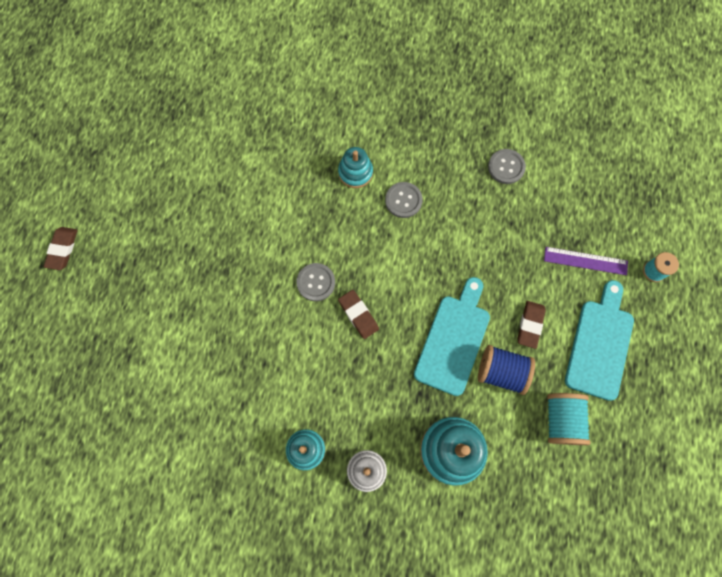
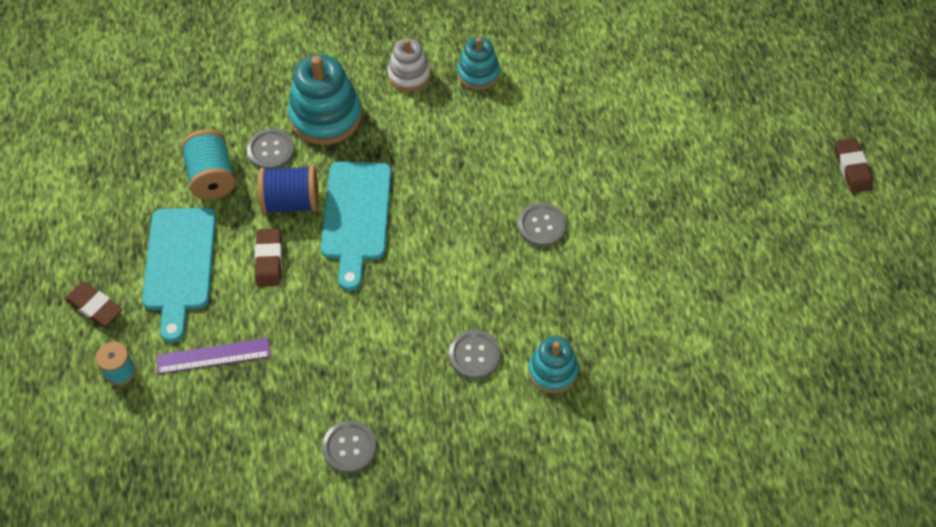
camera: 160 degrees right, 15 degrees down
brown eraser [338,290,379,339] -> brown eraser moved to [65,282,122,327]
none -> grey button [247,129,295,169]

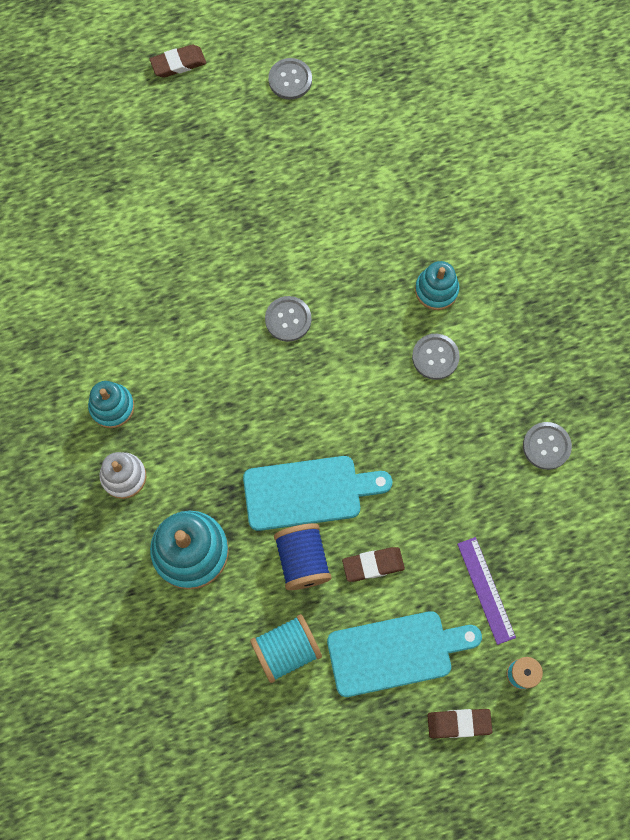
camera: 100 degrees left, 15 degrees up
brown eraser [65,282,122,327] -> brown eraser turned 60 degrees clockwise [427,709,492,738]
grey button [247,129,295,169] -> grey button moved to [268,58,312,99]

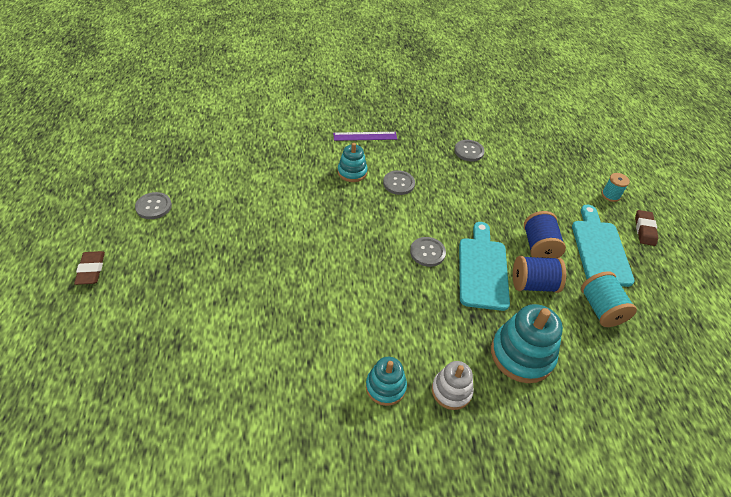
camera: 80 degrees left, 25 degrees down
grey button [265,296,311,342] -> grey button moved to [410,237,446,267]
brown eraser [342,547,405,582] -> blue spool [524,211,566,258]
purple ruler [457,537,516,645] -> purple ruler moved to [333,132,397,141]

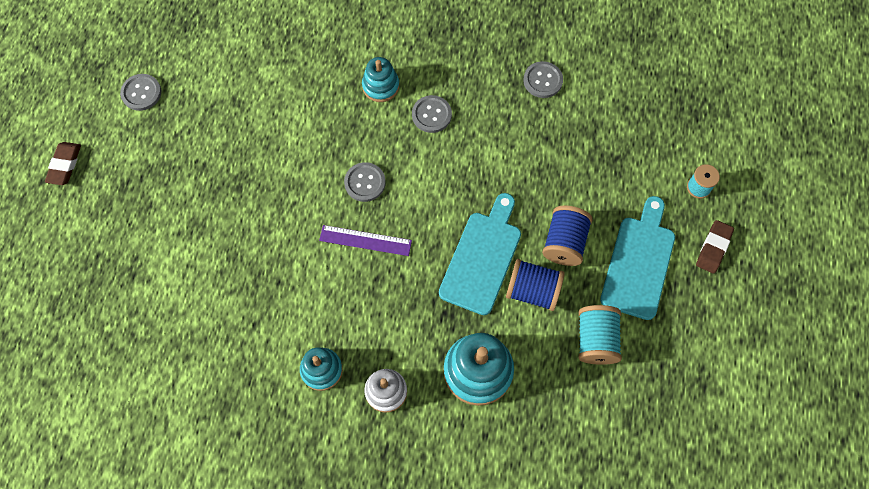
camera: 20 degrees right, 20 degrees up
purple ruler [333,132,397,141] -> purple ruler moved to [319,225,412,256]
grey button [410,237,446,267] -> grey button moved to [344,162,386,202]

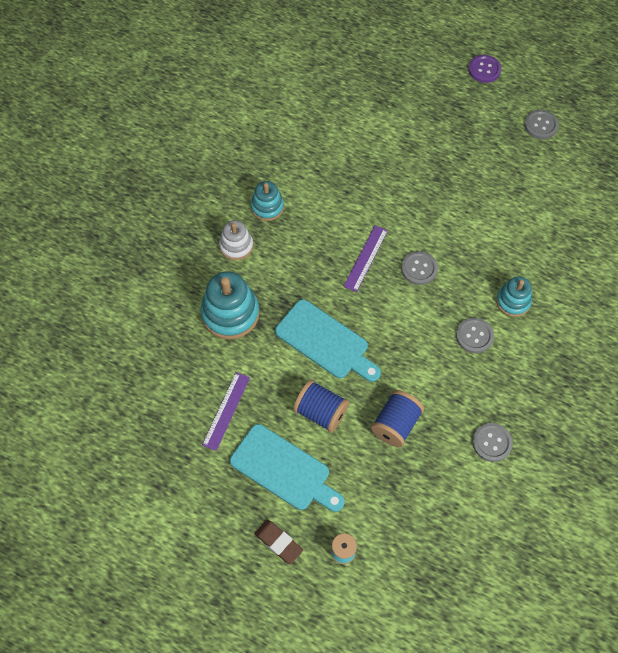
camera: 105 degrees right, 5 degrees down
brown eraser [45,142,81,185] -> purple button [468,55,501,83]
blue spool [506,259,565,311] -> blue spool moved to [371,390,424,447]
turquoise spool [578,305,622,365] -> purple ruler [202,372,250,451]

